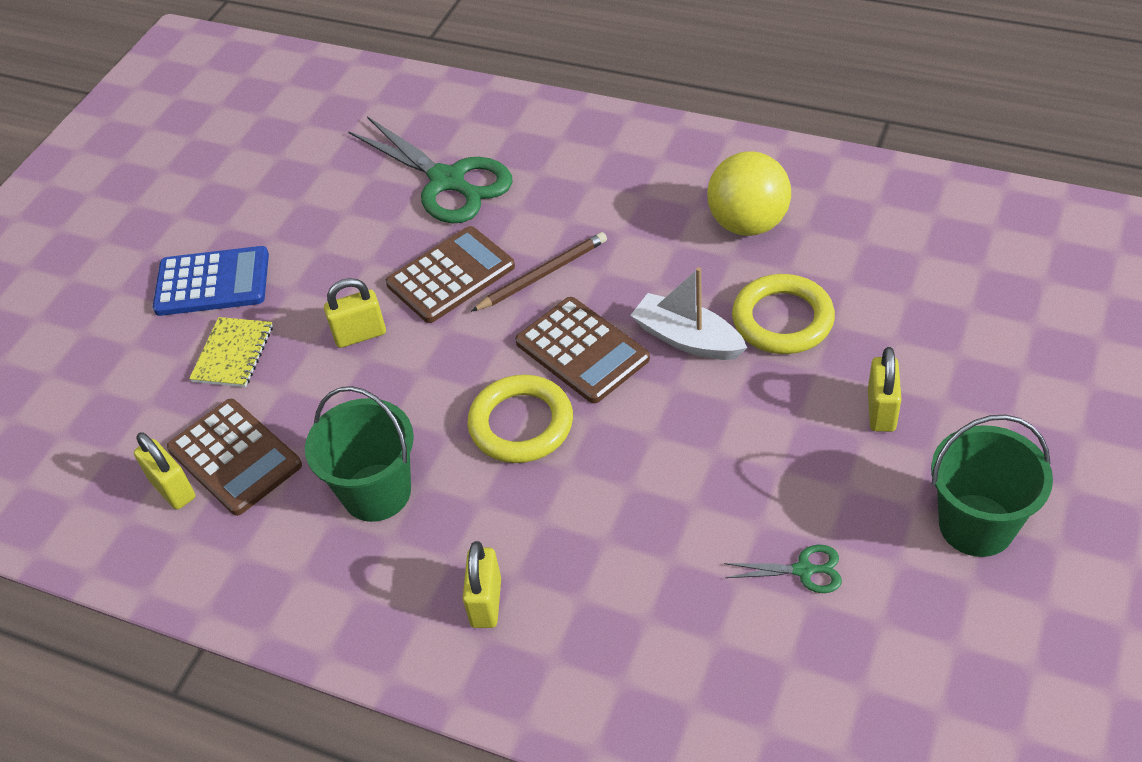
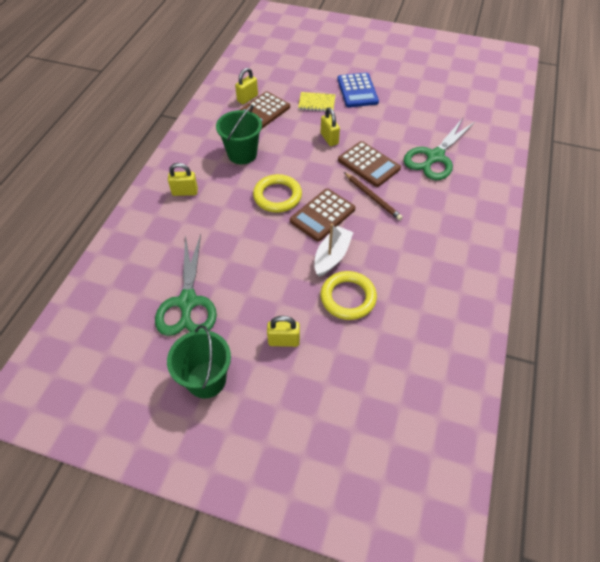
camera: 80 degrees right, 5 degrees up
yellow ball [707,151,791,236] -> none
green scissors [724,545,842,593] -> green scissors [155,234,217,336], size x2.26

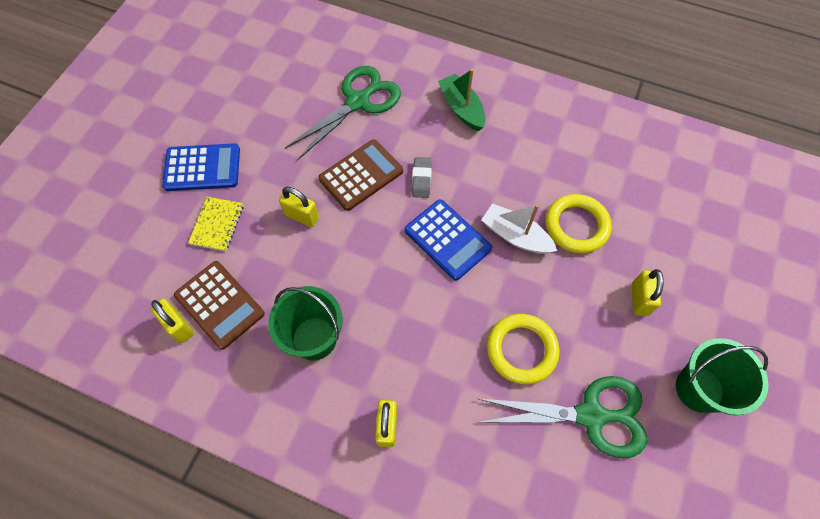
camera: 85 degrees left, 10 degrees up
yellow ring [253,174,302,213] -> yellow ring moved to [487,314,560,384]
brown calculator [290,189,355,242] -> blue calculator [405,199,492,280]
yellow padlock [321,108,340,146] -> yellow padlock turned 45 degrees clockwise [279,187,319,227]
brown pencil [344,172,403,220] -> grey eraser [412,157,432,198]
green scissors [404,118,475,180] -> green scissors turned 90 degrees counterclockwise [285,66,401,160]
none -> green boat [438,69,485,131]

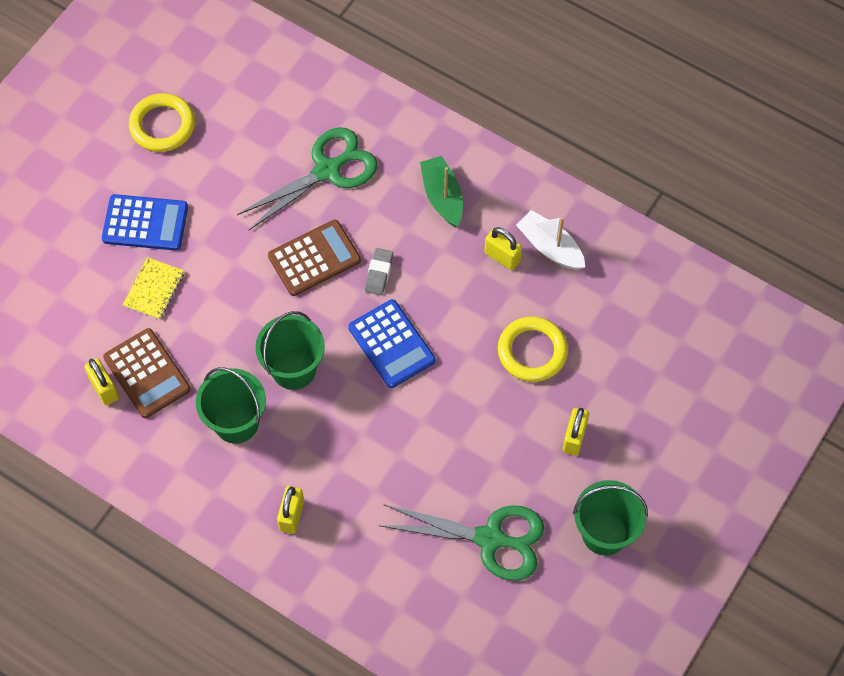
camera: 10 degrees right, 0 degrees up
yellow padlock [279,187,319,227] -> yellow padlock moved to [484,227,522,270]
white boat [481,203,557,254] -> white boat moved to [516,210,585,270]
yellow ring [487,314,560,384] -> yellow ring moved to [129,93,195,152]
none -> green bucket [255,311,325,390]

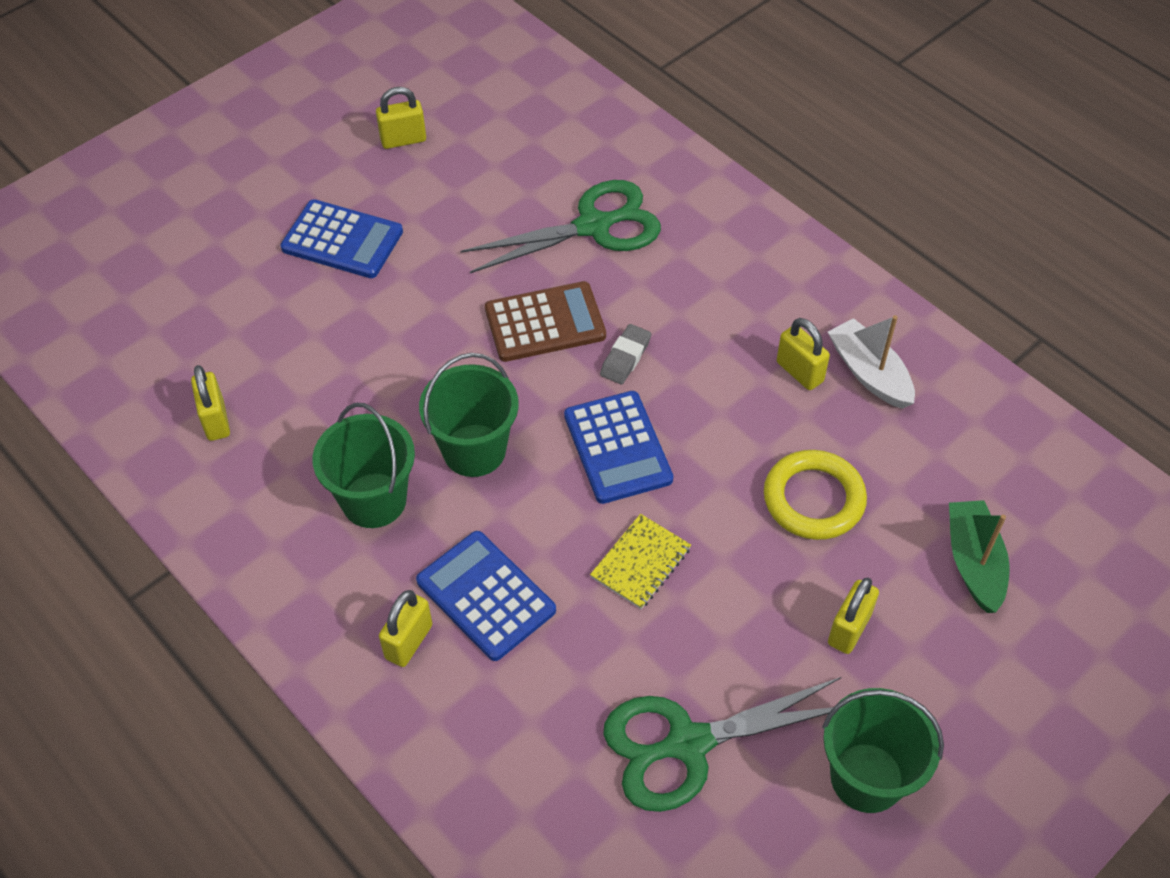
camera: 15 degrees right, 10 degrees down
brown calculator [103,328,191,418] -> none
yellow notebook [123,257,184,320] -> yellow notebook moved to [590,514,691,609]
yellow ring [129,93,195,152] -> yellow padlock [376,87,426,149]
green scissors [378,504,544,581] -> green scissors turned 135 degrees clockwise [603,677,841,812]
green boat [420,156,463,227] -> green boat moved to [949,500,1010,613]
none -> blue calculator [416,531,556,661]

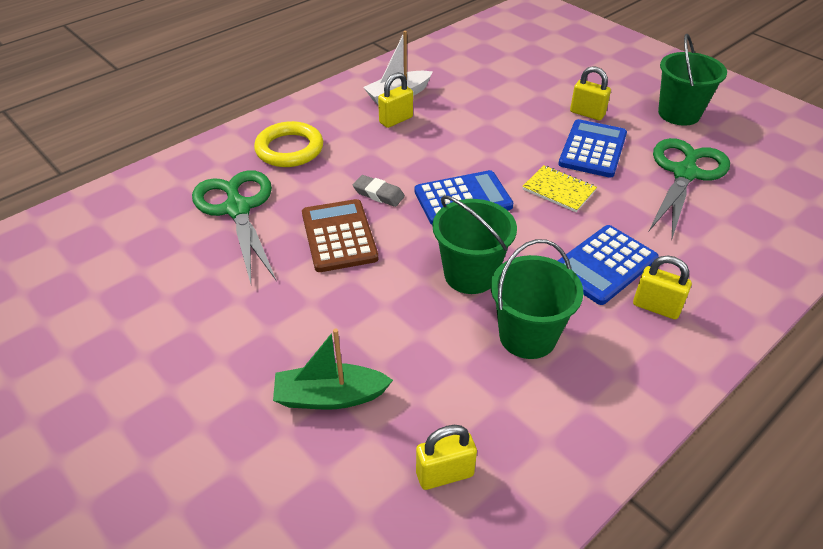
camera: 90 degrees left, 10 degrees down
blue calculator [280,199,403,278] -> blue calculator moved to [558,119,627,178]
yellow padlock [376,87,426,149] -> none
green scissors [603,677,841,812] -> green scissors turned 135 degrees counterclockwise [649,138,730,238]
yellow ring [764,450,867,540] -> yellow ring moved to [254,121,323,167]
green boat [949,500,1010,613] -> green boat moved to [273,328,393,410]

